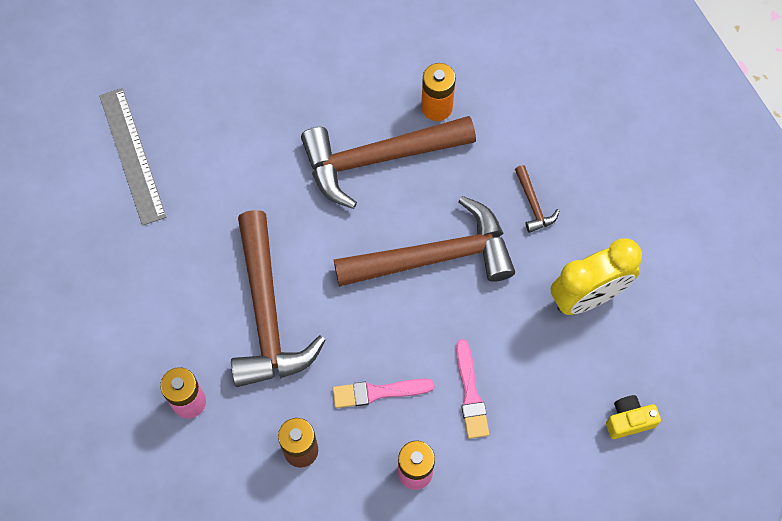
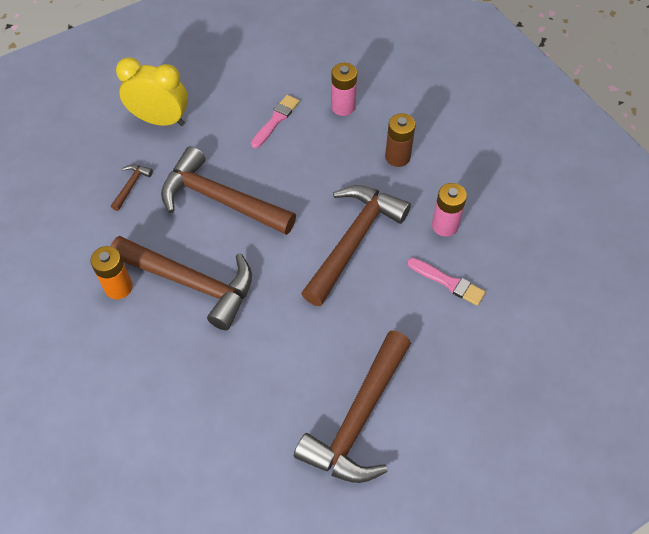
camera: 140 degrees left, 10 degrees down
grey ruler [99,88,166,226] -> brown hammer [294,330,411,483]
pink brush [333,379,435,408] -> pink brush moved to [407,258,486,306]
yellow camera [606,395,661,439] -> none

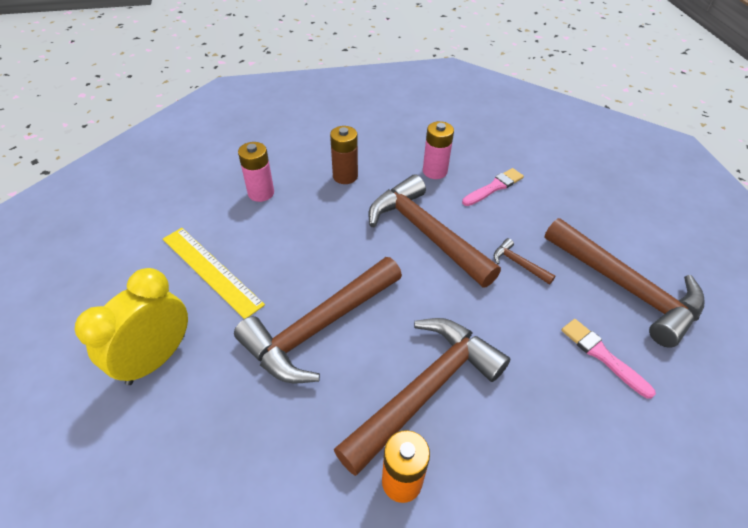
camera: 70 degrees left, 10 degrees down
brown hammer [111,164,153,211] -> brown hammer moved to [494,238,555,285]
pink brush [251,95,300,149] -> pink brush moved to [561,319,656,399]
none -> yellow ruler [163,228,265,319]

